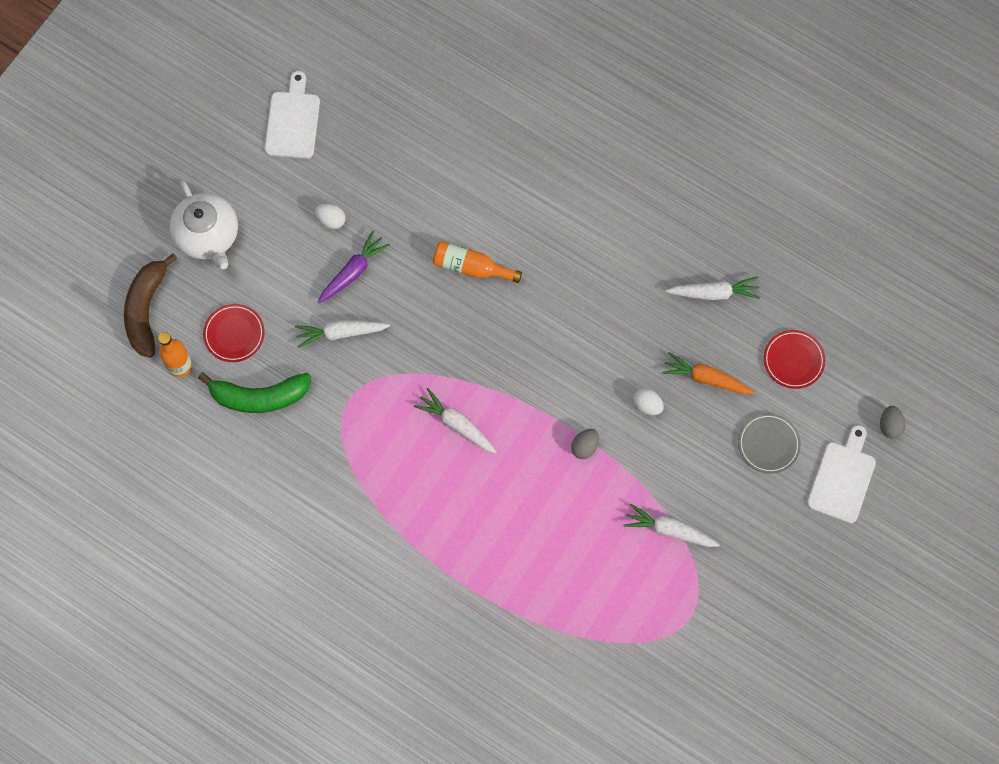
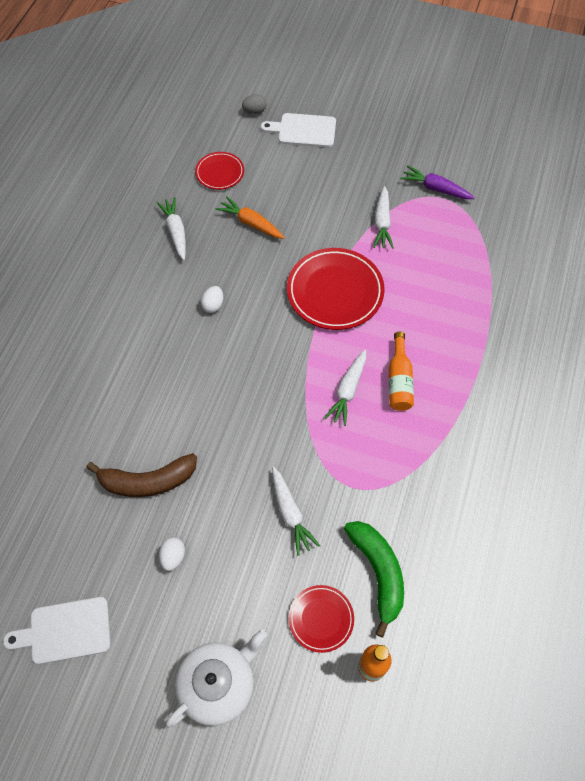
camera: 105 degrees left, 10 degrees down
brown banana [124,253,178,358] -> brown banana moved to [86,453,197,497]
purple carrot [317,231,390,304] -> purple carrot moved to [400,165,475,199]
orange bottle [433,241,522,283] -> orange bottle moved to [389,332,414,411]
grey egg [571,429,599,459] -> red plate [287,248,385,330]
white egg [633,388,664,415] -> white egg moved to [201,286,223,313]
orange carrot [662,352,756,394] -> orange carrot turned 120 degrees clockwise [215,196,285,239]
grey plate [738,413,801,474] -> none

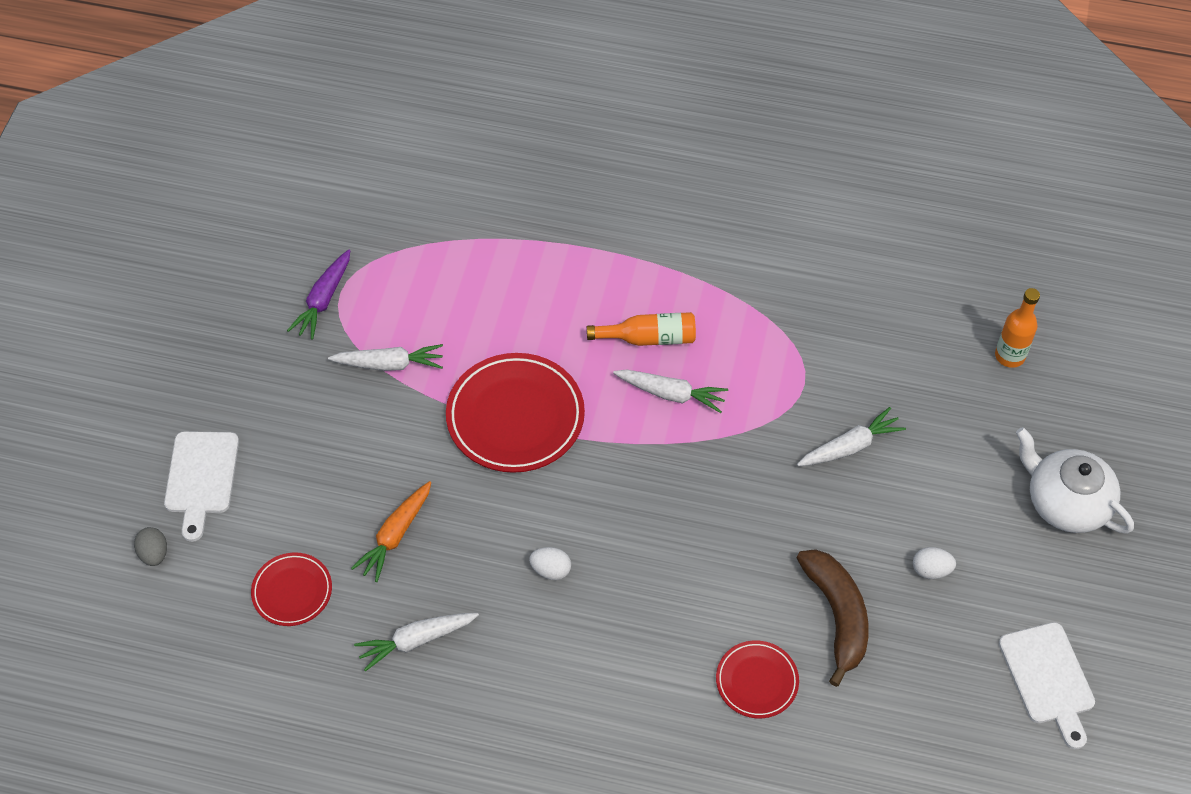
camera: 95 degrees left, 5 degrees down
red plate [289,585,354,653] -> red plate moved to [716,640,799,718]
green banana [344,521,404,637] -> none

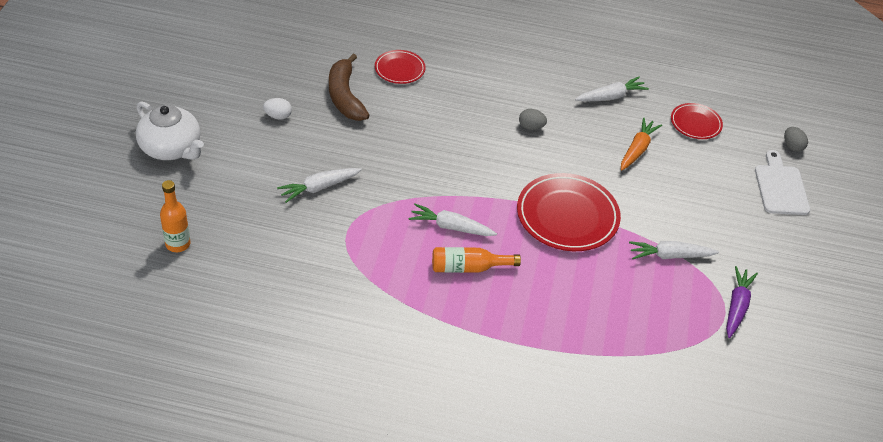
camera: 175 degrees right, 10 degrees down
white egg [529,547,571,580] -> grey egg [519,109,547,130]
white cutting board [999,622,1095,749] -> none

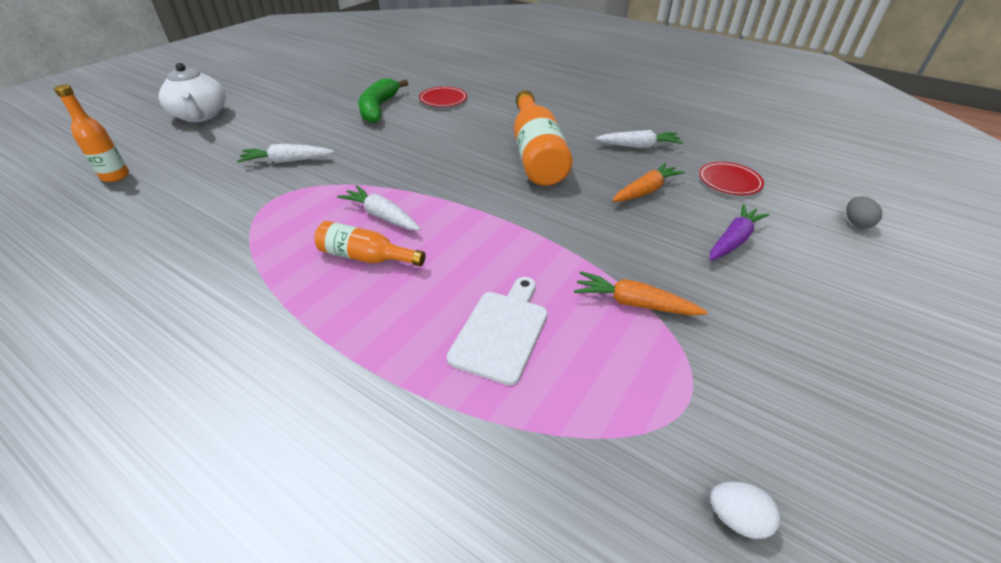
camera: 25 degrees right, 5 degrees down
white egg [263,98,292,120] -> white egg moved to [710,481,780,539]
brown banana [329,53,370,121] -> green banana [358,78,408,123]
red plate [517,173,621,251] -> none
grey egg [519,109,547,130] -> orange bottle [514,90,573,186]
white carrot [629,241,719,259] -> orange carrot [574,271,708,316]
purple carrot [726,266,758,338] -> purple carrot moved to [709,204,770,261]
white cutting board [755,150,810,215] -> white cutting board moved to [447,277,548,385]

